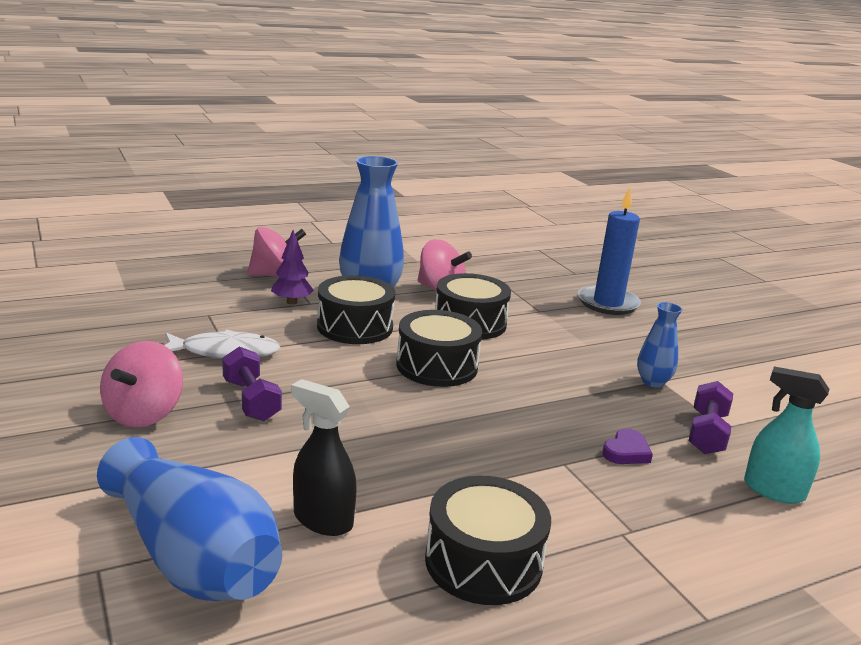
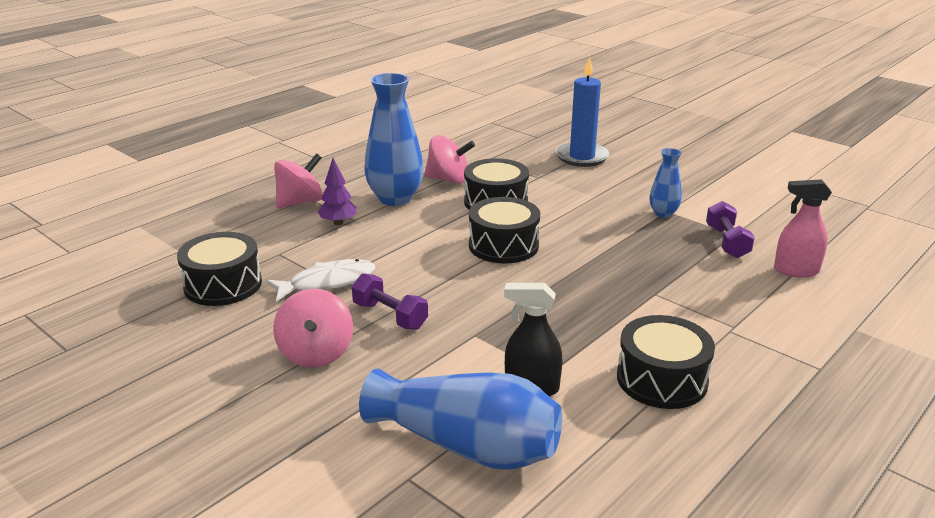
camera: 20 degrees left, 5 degrees up
black drum [317,275,395,344] -> black drum moved to [177,232,262,306]
purple heart [602,429,653,464] -> none
turquoise spray bottle [744,367,829,504] -> pink spray bottle [774,179,832,278]

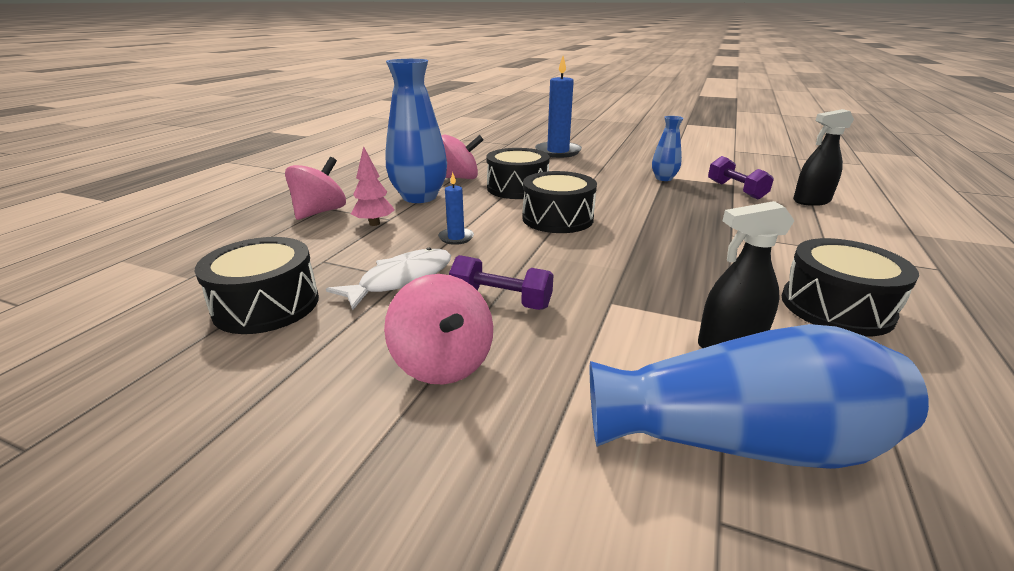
camera: 20 degrees left, 0 degrees up
purple tree [318,158,357,225] -> pink tree [351,146,395,226]
pink spray bottle [774,179,832,278] -> black spray bottle [793,109,854,206]
none -> blue candle [438,172,474,245]

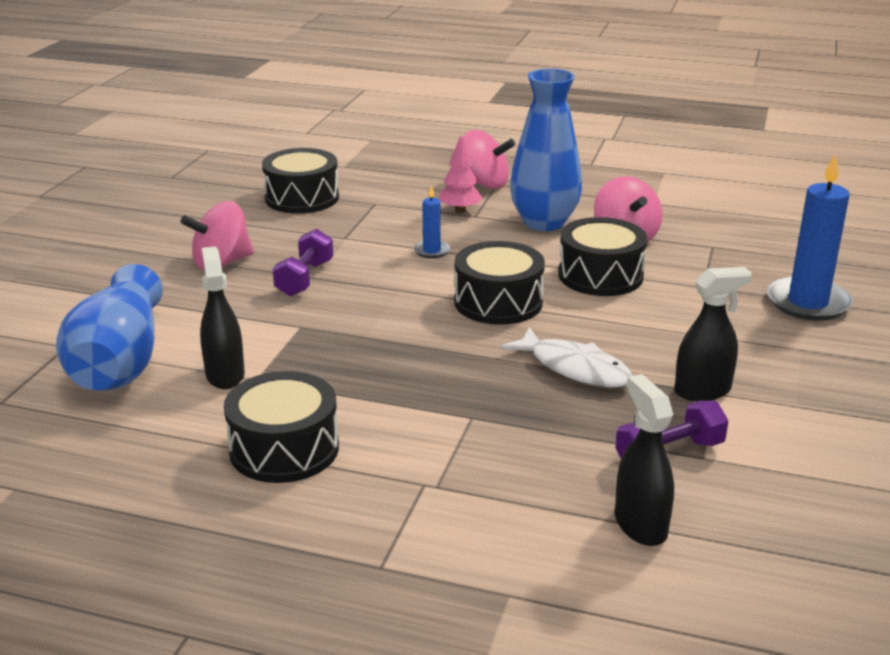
camera: 85 degrees right, 0 degrees up
white fish [326,248,451,310] -> white fish moved to [500,327,632,387]
blue vase [652,116,683,181] -> black spray bottle [675,267,752,401]

